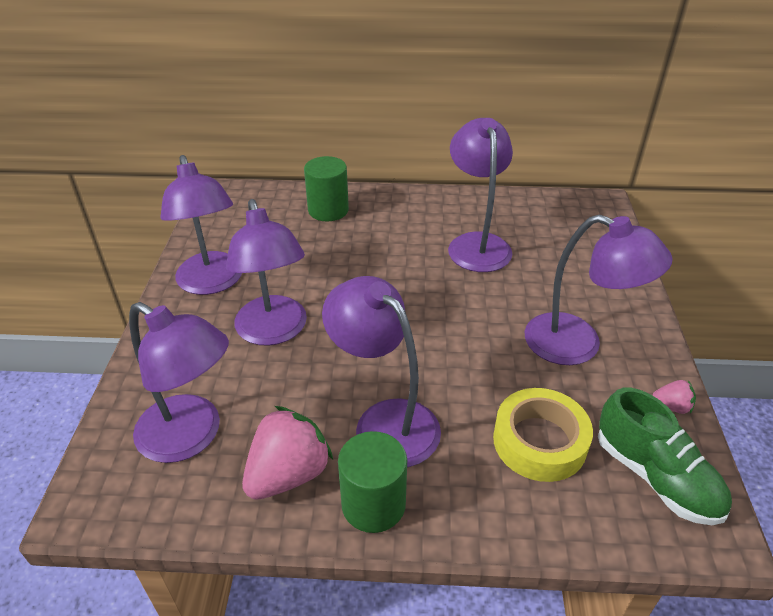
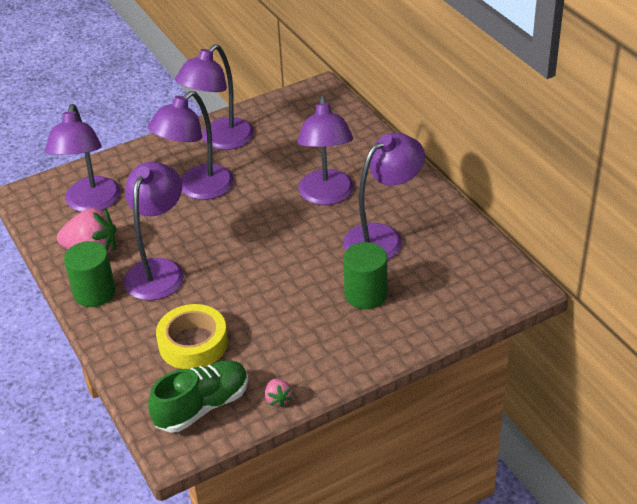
camera: 60 degrees right, 0 degrees up
green cylinder [304,156,349,221] -> green cylinder moved to [343,242,387,309]
purple lamp [524,214,673,365] -> purple lamp moved to [297,96,354,205]
green shoe [598,388,732,525] -> green shoe turned 150 degrees counterclockwise [148,360,248,433]

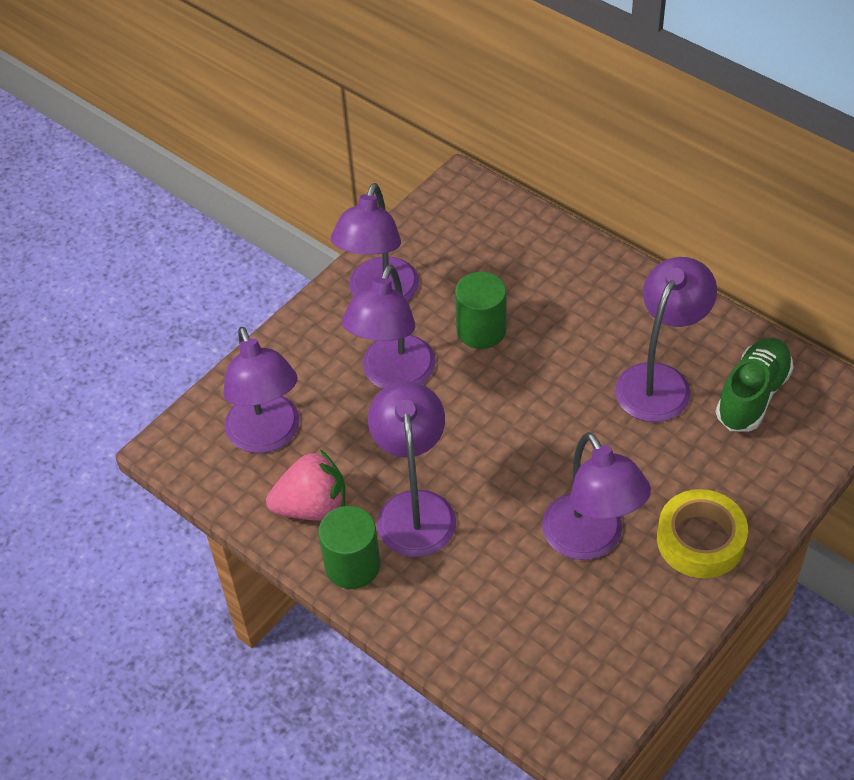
camera: 20 degrees left, 10 degrees up
green shoe [148,360,248,433] -> green shoe moved to [716,338,794,432]
yellow tape [156,304,228,369] -> yellow tape moved to [657,489,748,578]
pink strawberry [265,379,293,407] -> none
purple lamp [297,96,354,205] -> purple lamp moved to [542,432,651,560]
green cylinder [343,242,387,309] -> green cylinder moved to [455,272,506,349]

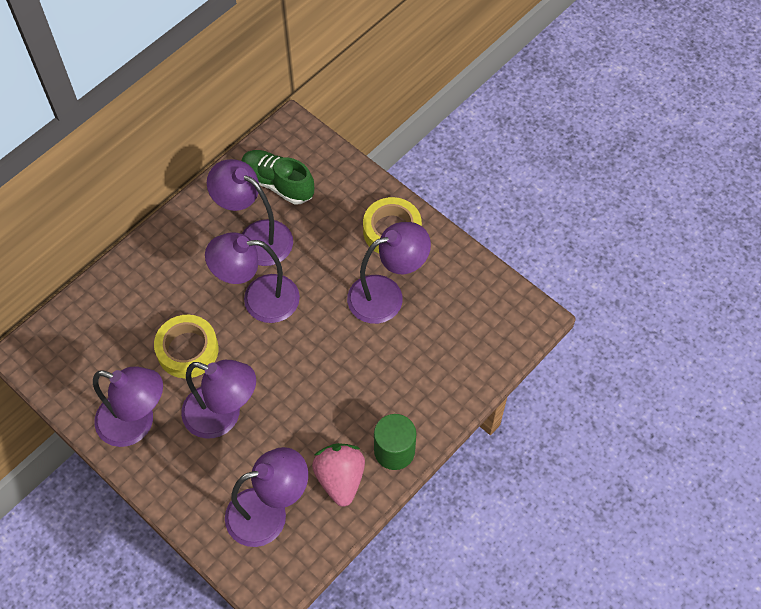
camera: 90 degrees left, 10 degrees up
purple lamp [368,381,456,557] -> purple lamp moved to [205,232,300,323]
green cylinder [455,272,506,349] -> yellow tape [154,315,219,378]

